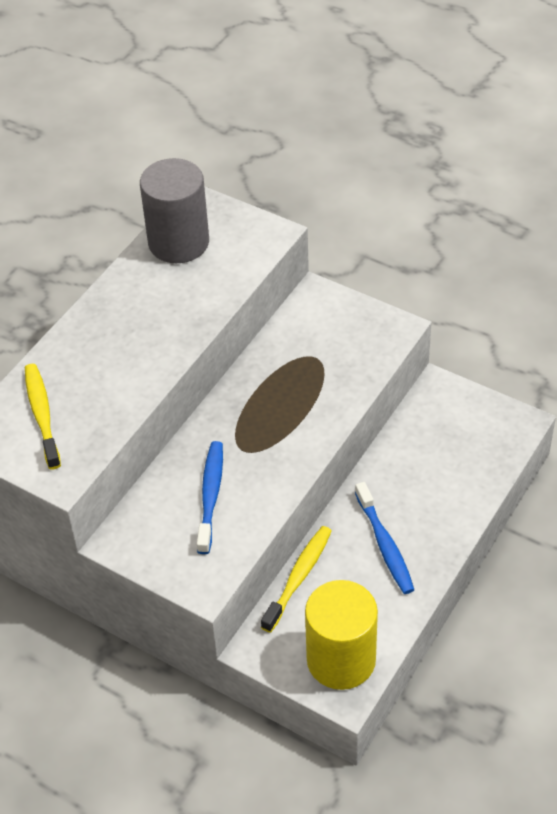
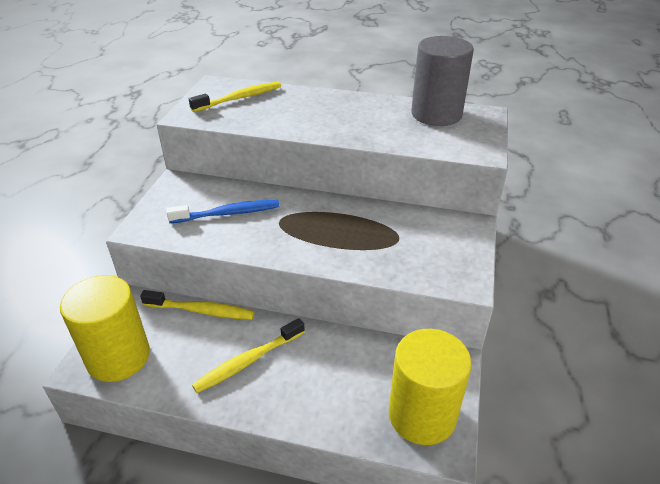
camera: 70 degrees right, 10 degrees down
blue toothbrush [355,482,414,594] -> yellow toothbrush [192,318,305,393]
none -> yellow cylinder [388,329,472,445]

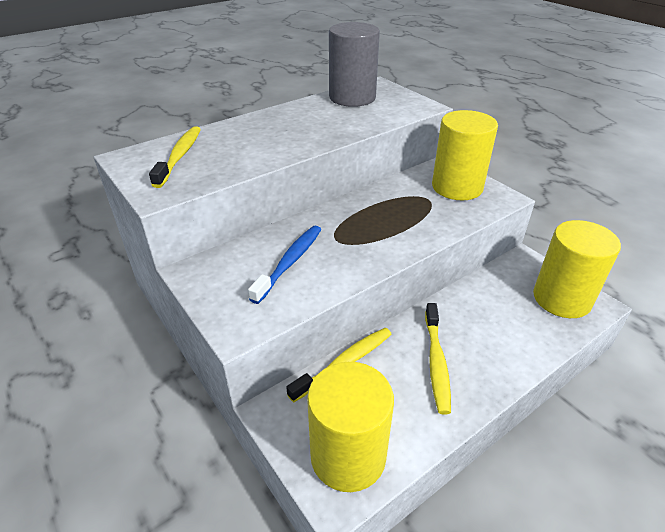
camera: 50 degrees left, 0 degrees up
none -> yellow cylinder [432,110,498,200]

